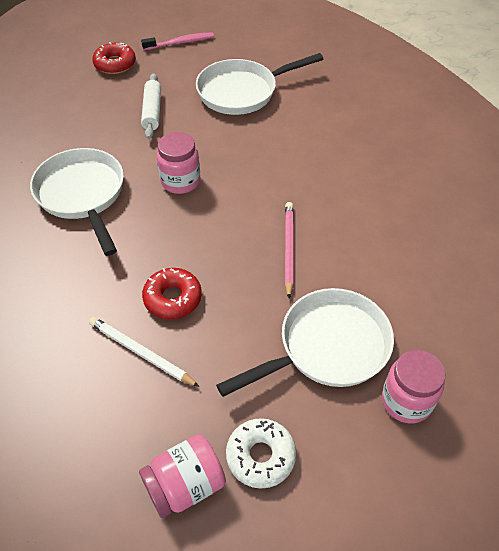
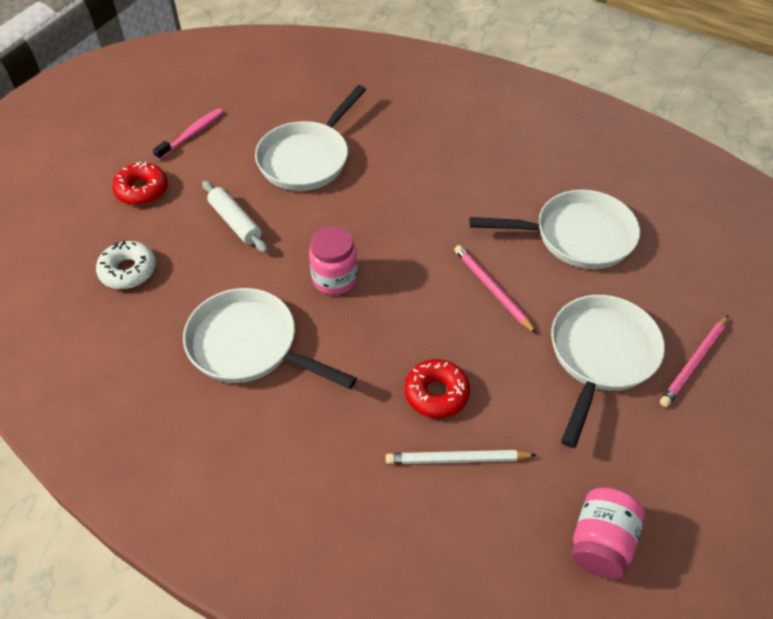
camera: 35 degrees left, 0 degrees up
white donut [226,418,296,489] -> white donut moved to [96,241,156,289]
pink jar [382,350,445,423] -> pink pencil [660,315,729,407]
none -> white pan [469,190,640,269]

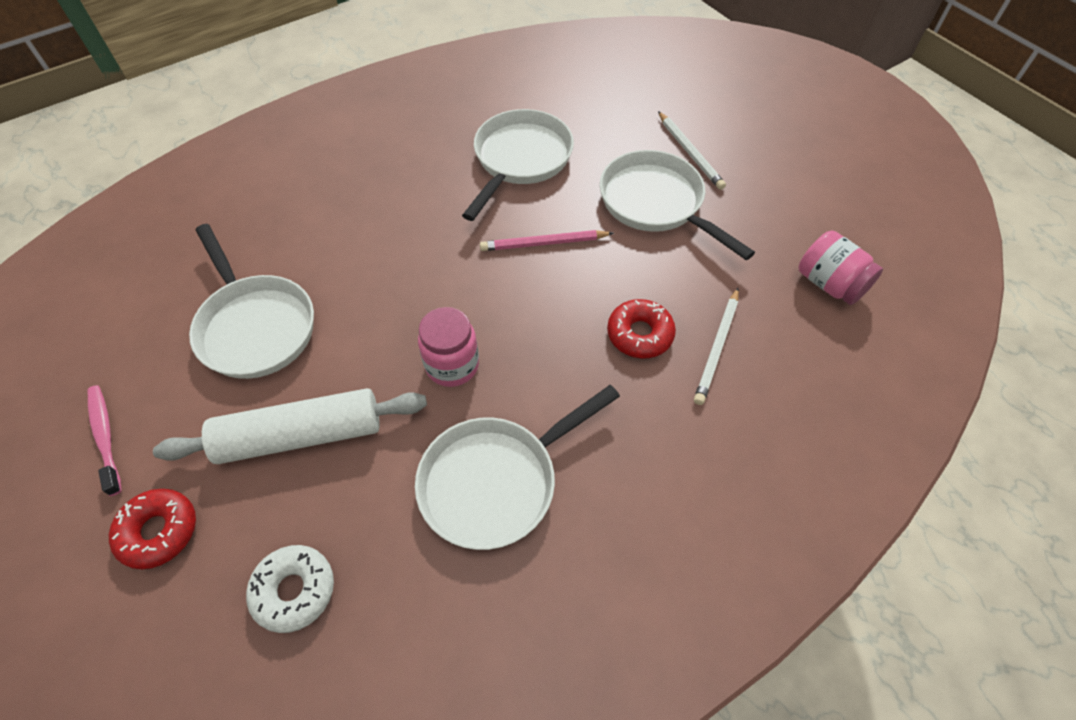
camera: 65 degrees left, 5 degrees up
white rolling pin [202,181,268,253] -> white rolling pin [153,388,427,464], size x1.65
pink pencil [660,315,729,407] -> white pencil [658,111,726,190]

